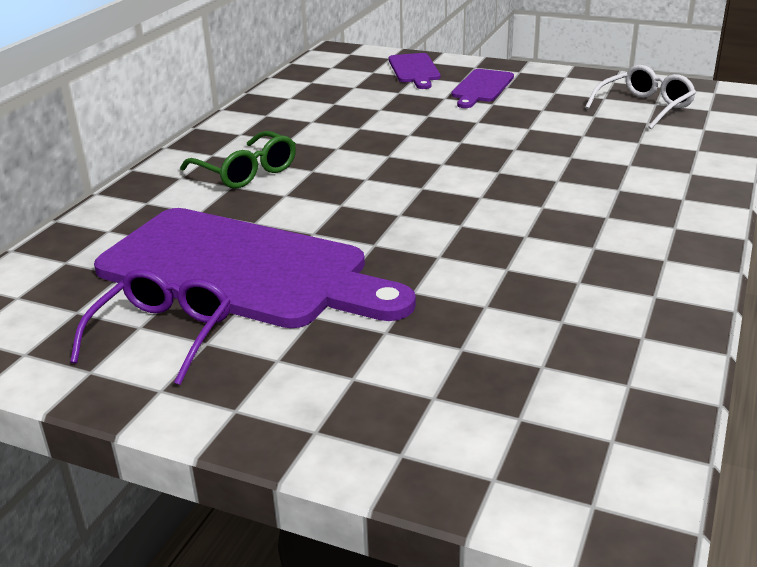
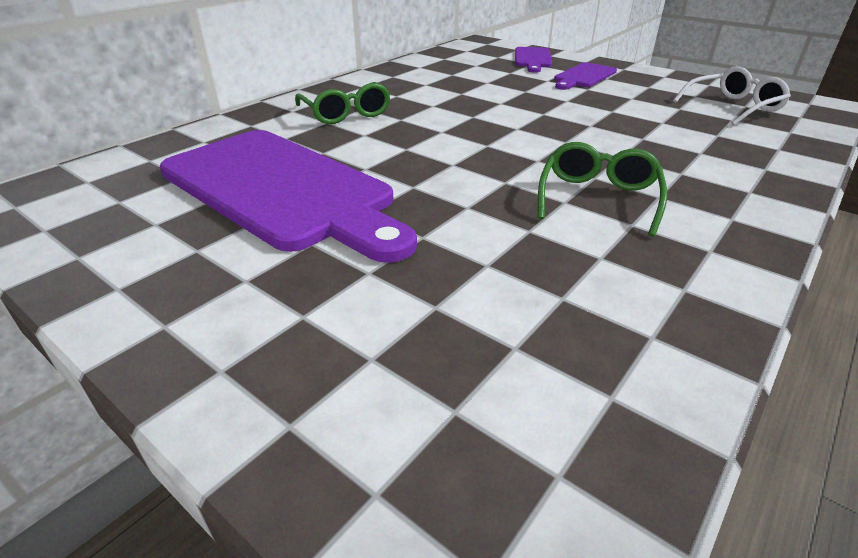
camera: 15 degrees right, 5 degrees up
purple glasses [70,270,230,385] -> none
none -> green glasses [538,142,667,237]

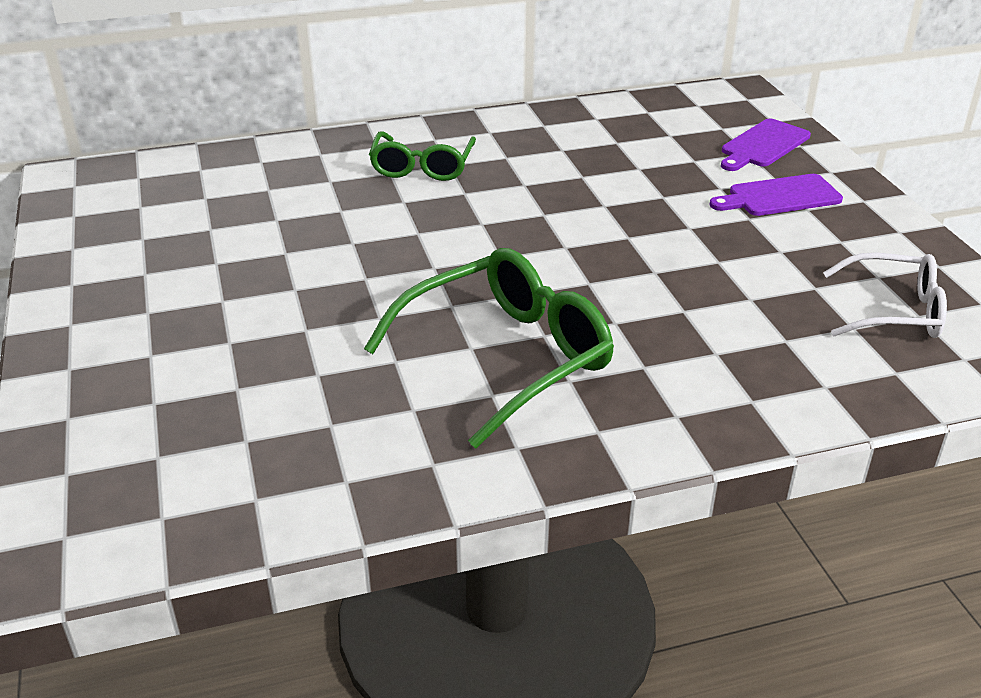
camera: 35 degrees right, 0 degrees up
purple cutting board [160,130,417,263] -> none
green glasses [538,142,667,237] -> green glasses [364,248,614,449], size x1.58

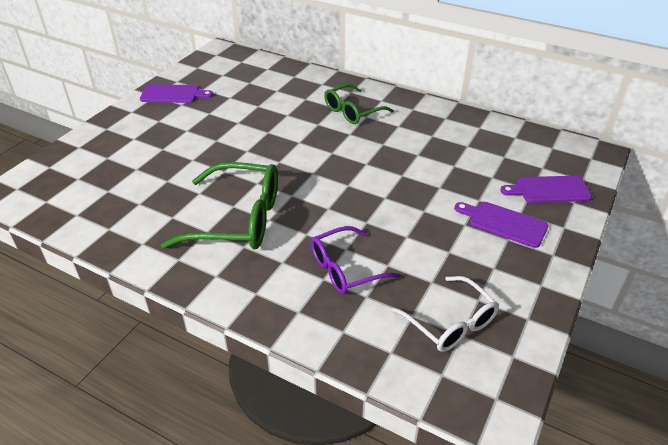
camera: 45 degrees right, 5 degrees up
none -> purple cutting board [140,84,213,103]
none -> purple glasses [311,226,401,294]

